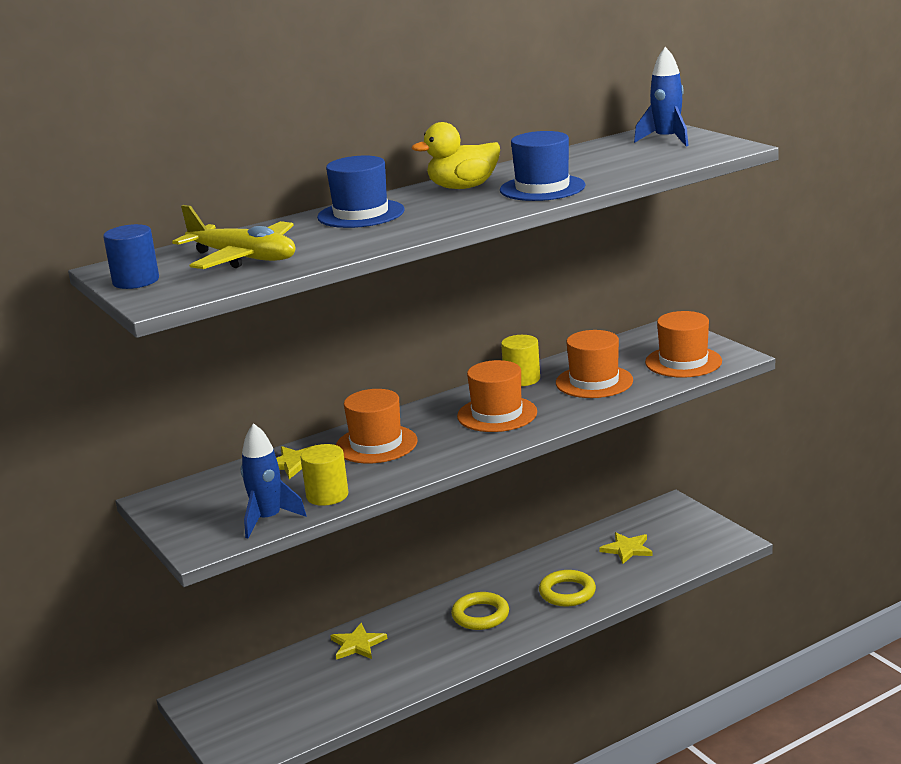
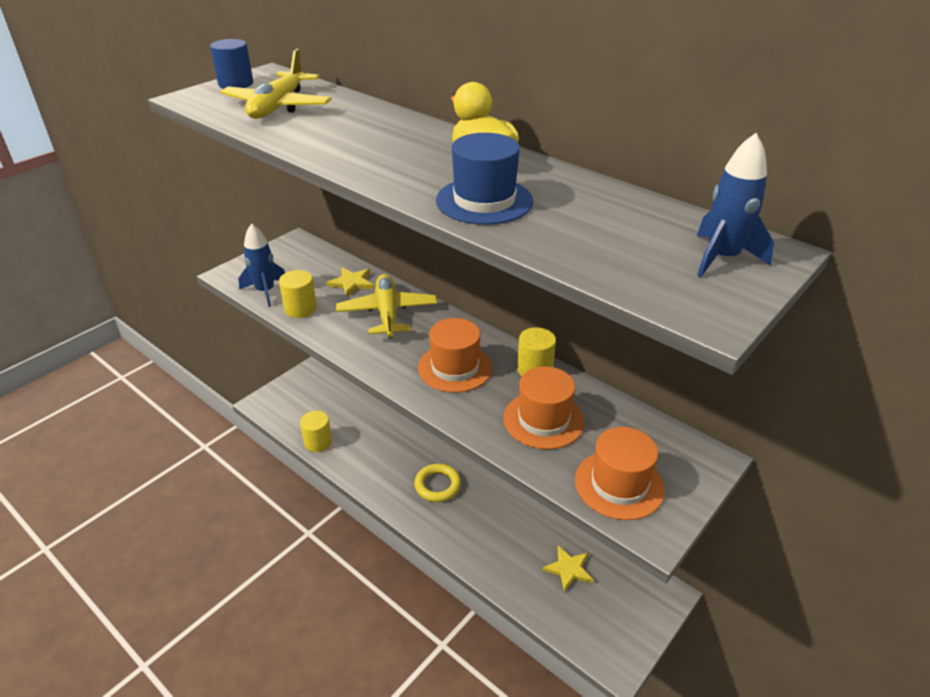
camera: 70 degrees right, 15 degrees up
blue hat [317,156,405,228] -> none
yellow star [330,623,387,660] -> none
orange hat [336,389,418,463] -> yellow plane [336,274,437,338]
yellow ring [539,570,596,607] -> none
none -> yellow cylinder [300,411,332,452]

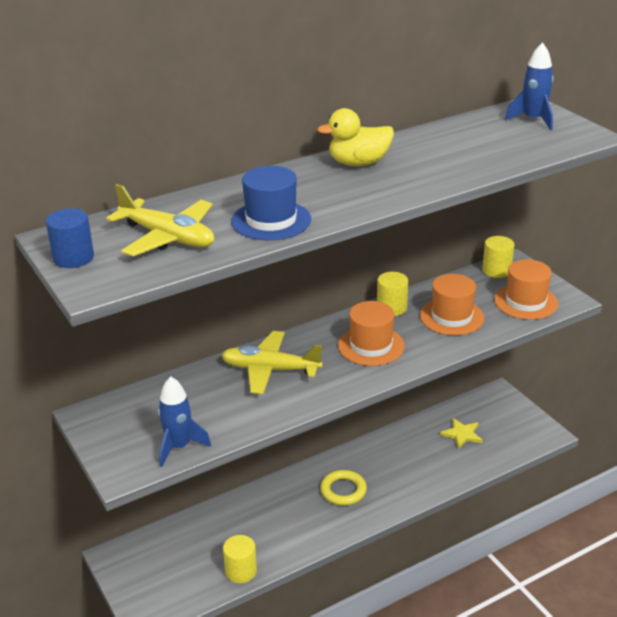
camera: 70 degrees left, 5 degrees down
yellow cylinder [279,270,317,318] -> yellow cylinder moved to [482,236,514,278]
yellow star [326,268,374,297] -> none
blue hat [436,133,533,225] -> blue hat moved to [231,166,311,240]

